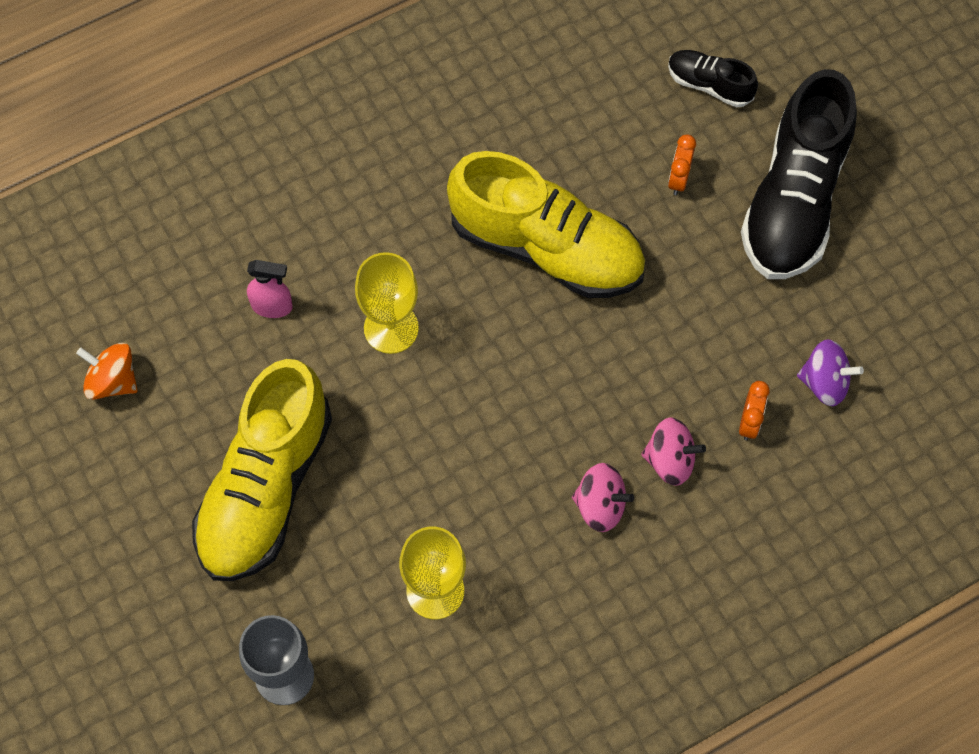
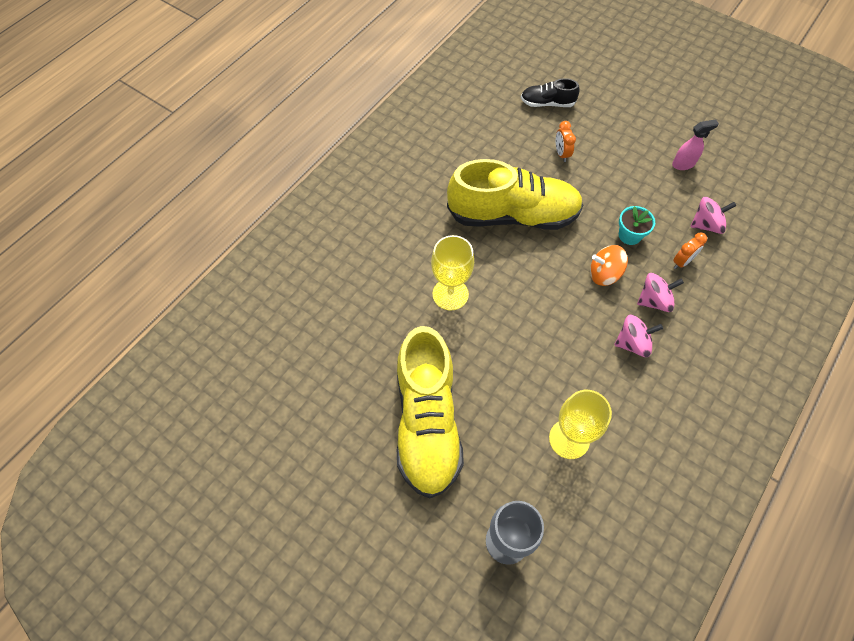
camera: 25 degrees left, 5 degrees down
orange spinning top [76,343,138,400] -> orange spinning top moved to [590,245,628,286]
pink spray bottle [247,260,293,318] -> pink spray bottle moved to [672,119,719,170]
orange clock [739,381,770,440] -> orange clock turned 60 degrees clockwise [673,233,707,269]
black shoe [741,69,857,279] -> none
purple spinning top [797,339,864,406] -> pink spinning top [690,197,736,234]
none -> turquoise flower pot [619,206,655,245]

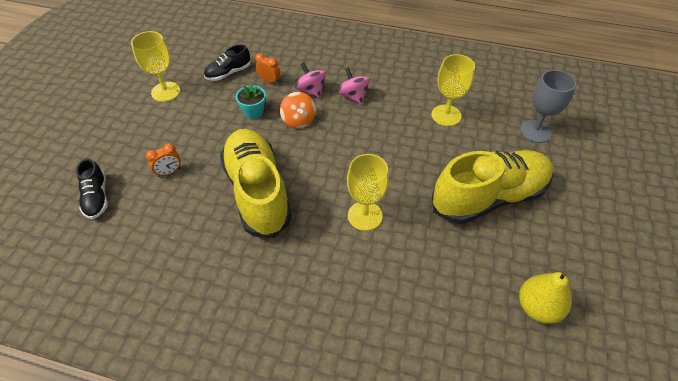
camera: 110 degrees left, 10 degrees down
pink spray bottle [672,119,719,170] -> yellow goblet [131,31,180,102]
pink spinning top [690,197,736,234] -> black shoe [204,44,250,81]
none -> yellow pear [519,270,571,324]

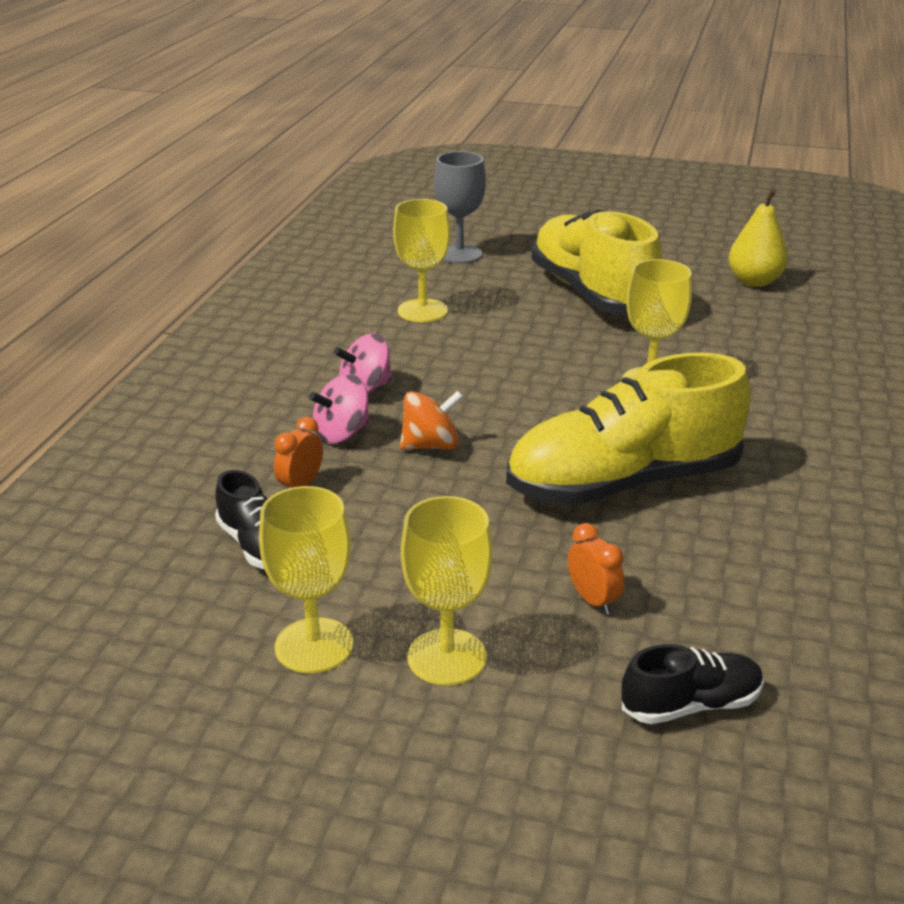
camera: 90 degrees left, 20 degrees down
turquoise flower pot [236,84,266,119] -> none
none -> yellow goblet [401,496,493,686]

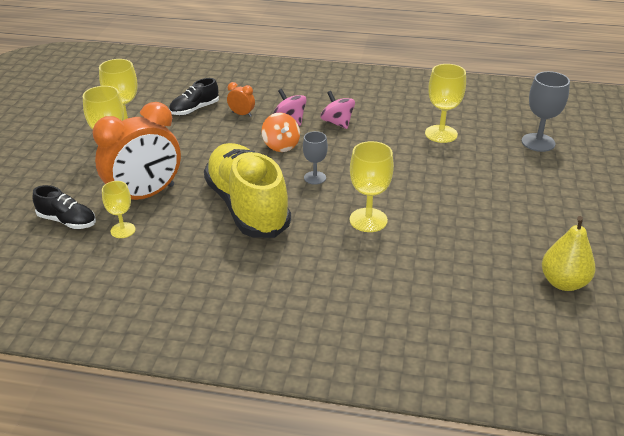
camera: 85 degrees right, 5 degrees up
yellow shoe [532,209,662,315] -> none
orange clock [568,523,624,615] -> orange clock [93,102,181,200], size x2.45
black shoe [622,644,764,724] -> black shoe turned 45 degrees counterclockwise [33,185,96,229]
none -> yellow goblet [102,181,135,238]
none -> grey goblet [303,131,328,185]

